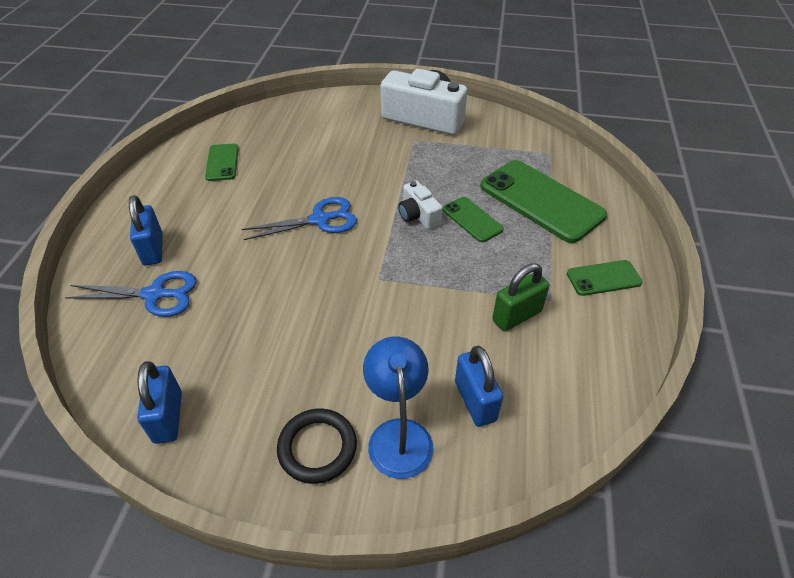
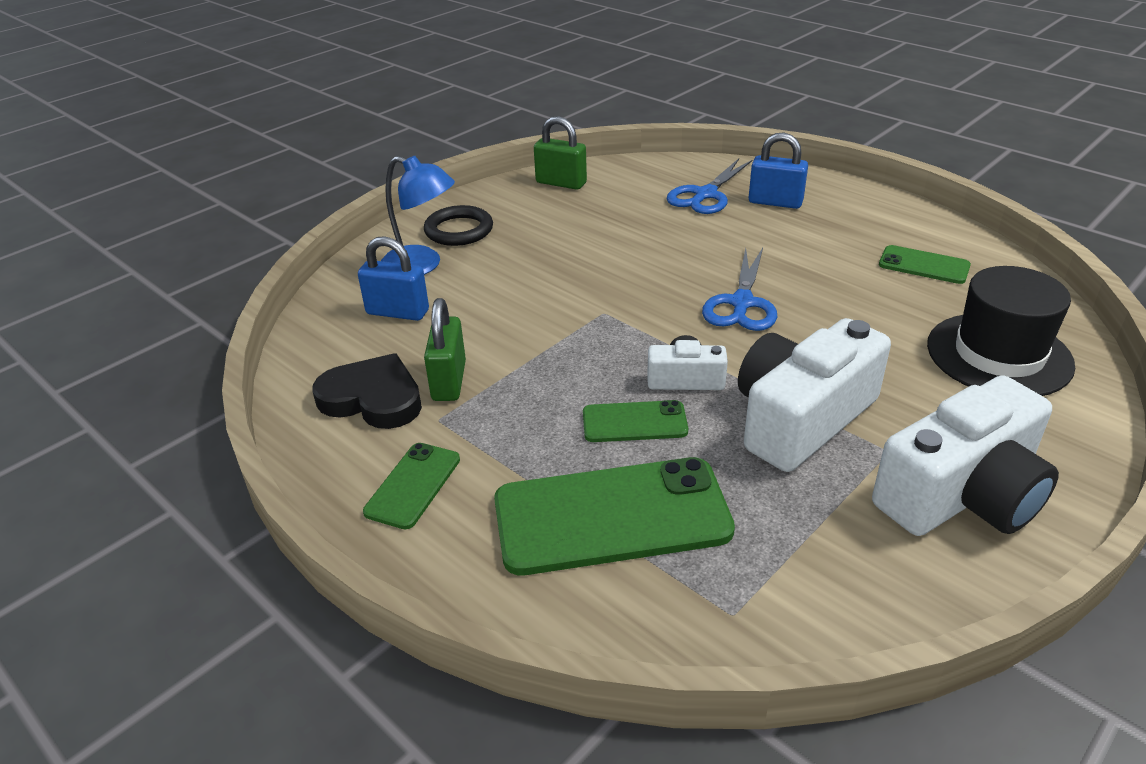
camera: 125 degrees right, 10 degrees down
blue padlock [137,361,182,444] -> green padlock [534,116,587,190]
none -> black heart [313,353,422,429]
none -> white camera [738,318,891,472]
none -> black hat [927,266,1076,396]

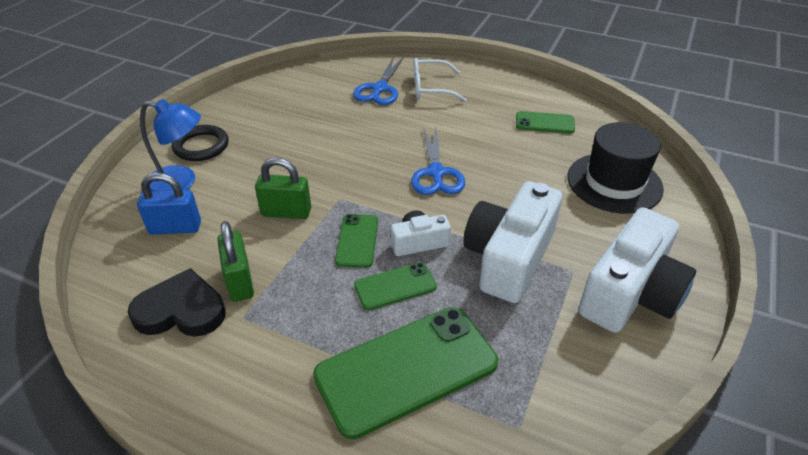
camera: 20 degrees left, 5 degrees up
green phone [363,443,460,529] -> green phone moved to [335,214,378,268]
green padlock [534,116,587,190] -> green padlock moved to [255,158,311,219]
blue padlock [749,133,808,209] -> white glasses [414,58,467,102]

